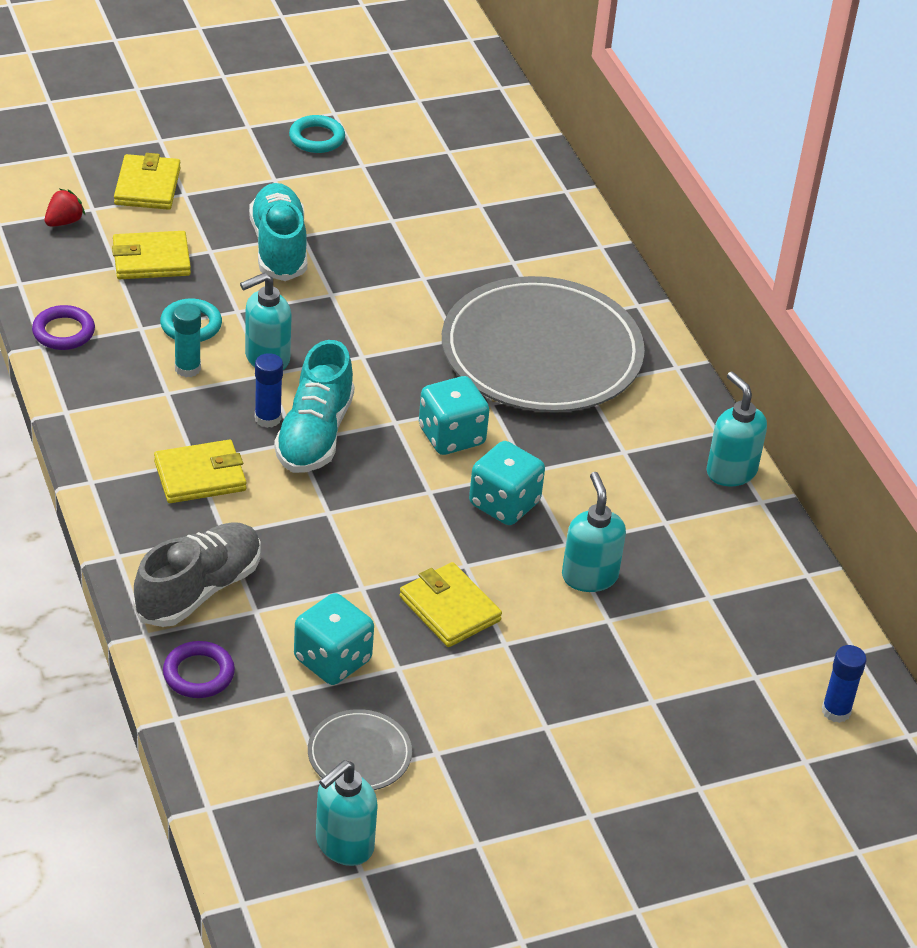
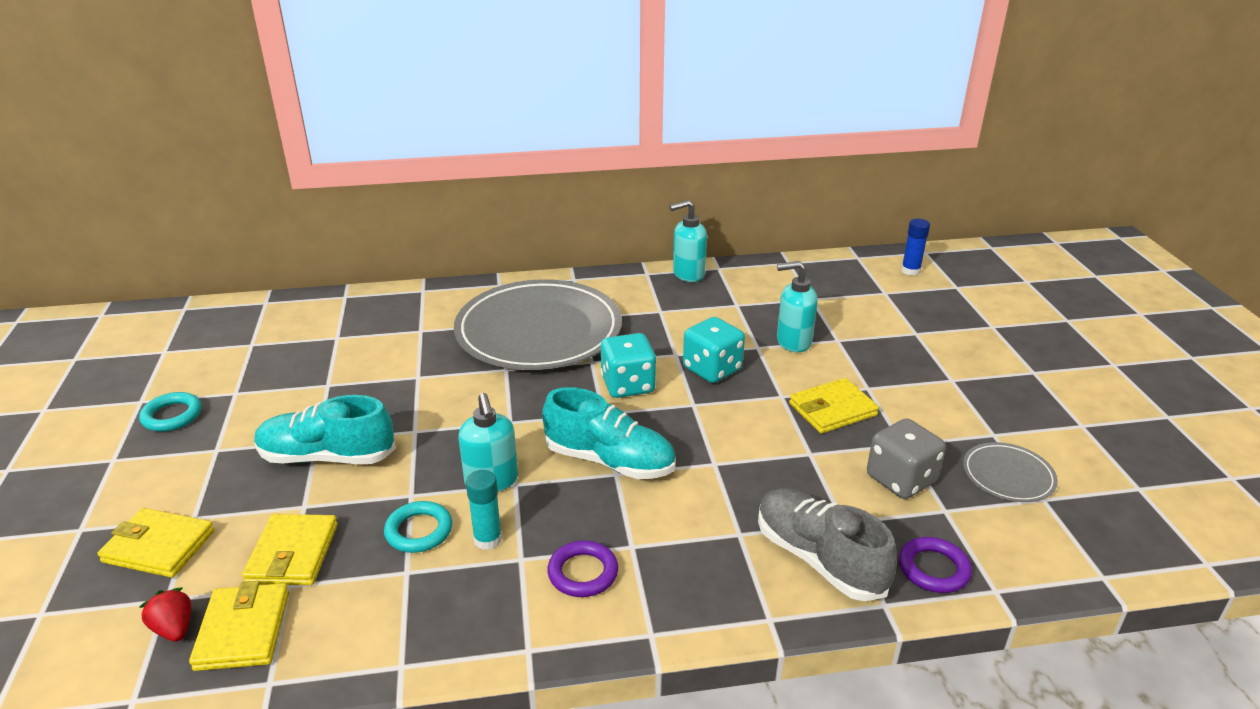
camera: 75 degrees left, 10 degrees down
purple ring [32,305,95,350] -> purple ring moved to [547,540,618,597]
yellow wallet [154,440,246,503] -> yellow wallet moved to [189,581,289,671]
blue glue stick [255,353,283,428] -> none
turquoise dice [294,593,374,685] -> grey dice [867,418,946,499]
turquoise soap dispenser [316,760,378,866] -> none

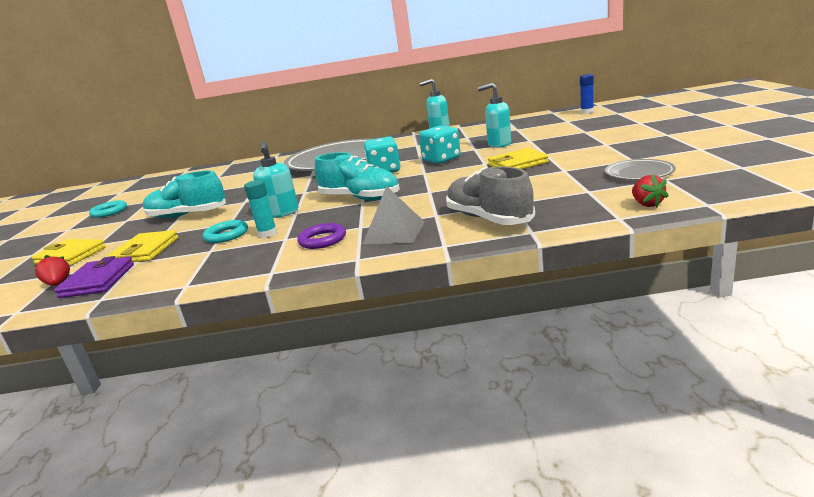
camera: 10 degrees right, 10 degrees down
yellow wallet [189,581,289,671] -> purple wallet [54,256,134,298]
grey dice [867,418,946,499] -> none
purple ring [899,537,972,593] -> none
none -> grey pyramid [363,186,425,244]
none -> red strawberry [632,174,669,208]

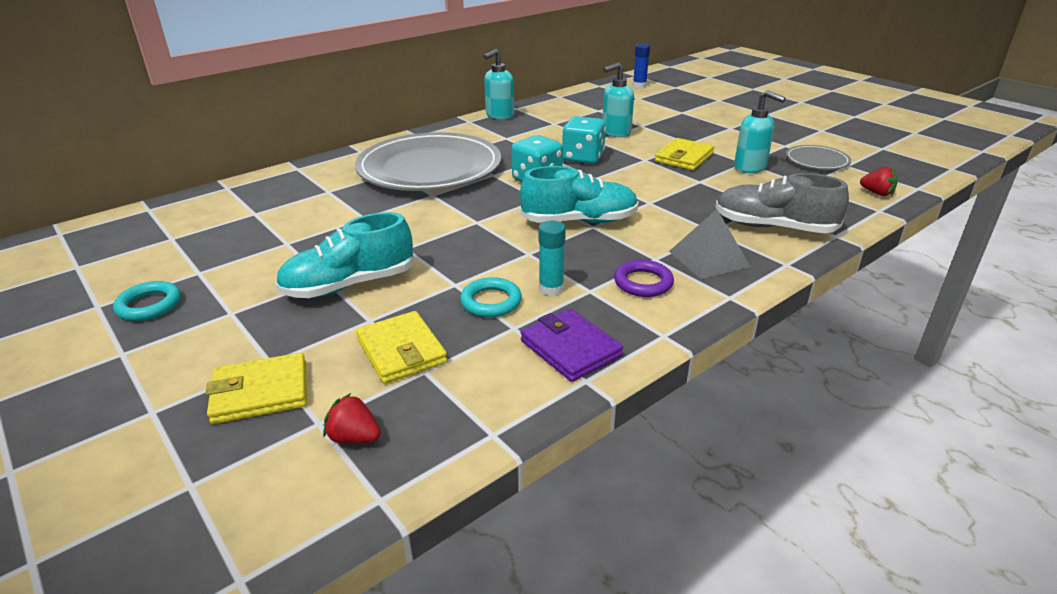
camera: 40 degrees left, 10 degrees up
purple wallet [54,256,134,298] -> purple wallet moved to [521,309,623,382]
turquoise soap dispenser [253,142,298,218] -> turquoise soap dispenser moved to [734,90,786,173]

